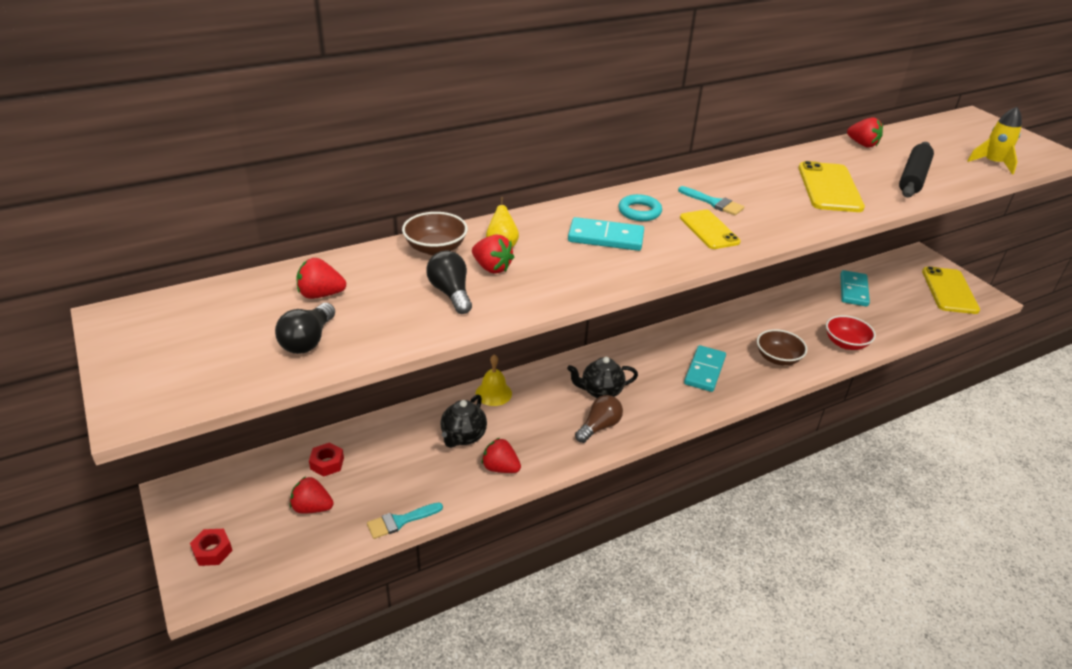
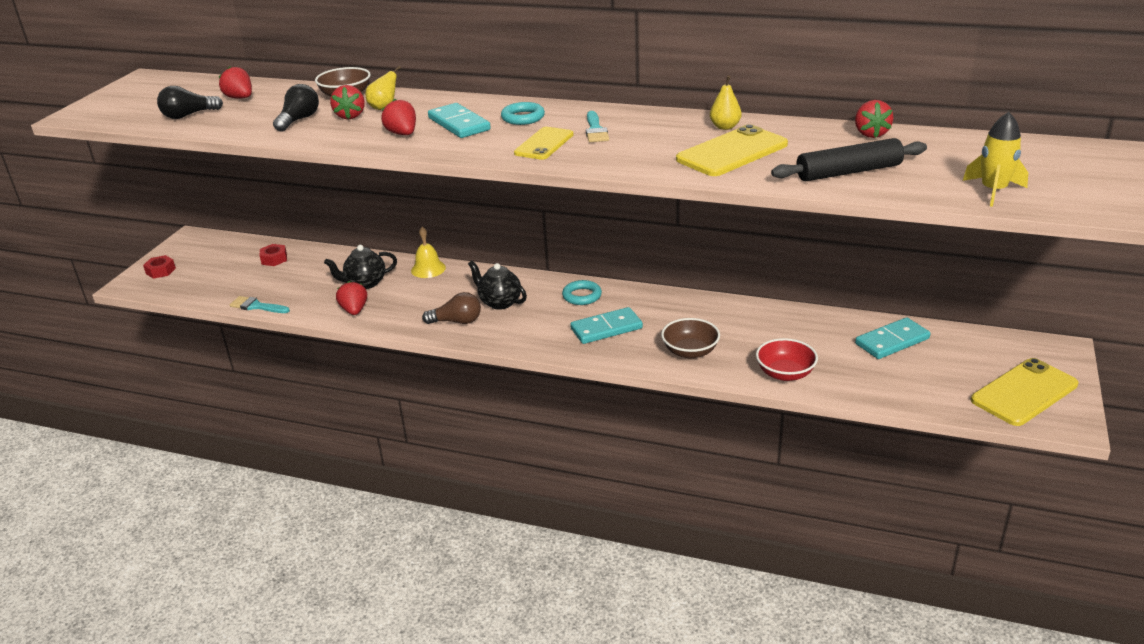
camera: 50 degrees right, 5 degrees down
red strawberry [290,476,334,514] -> red strawberry moved to [381,99,416,135]
none -> turquoise ring [562,280,602,305]
none -> yellow pear [710,76,742,130]

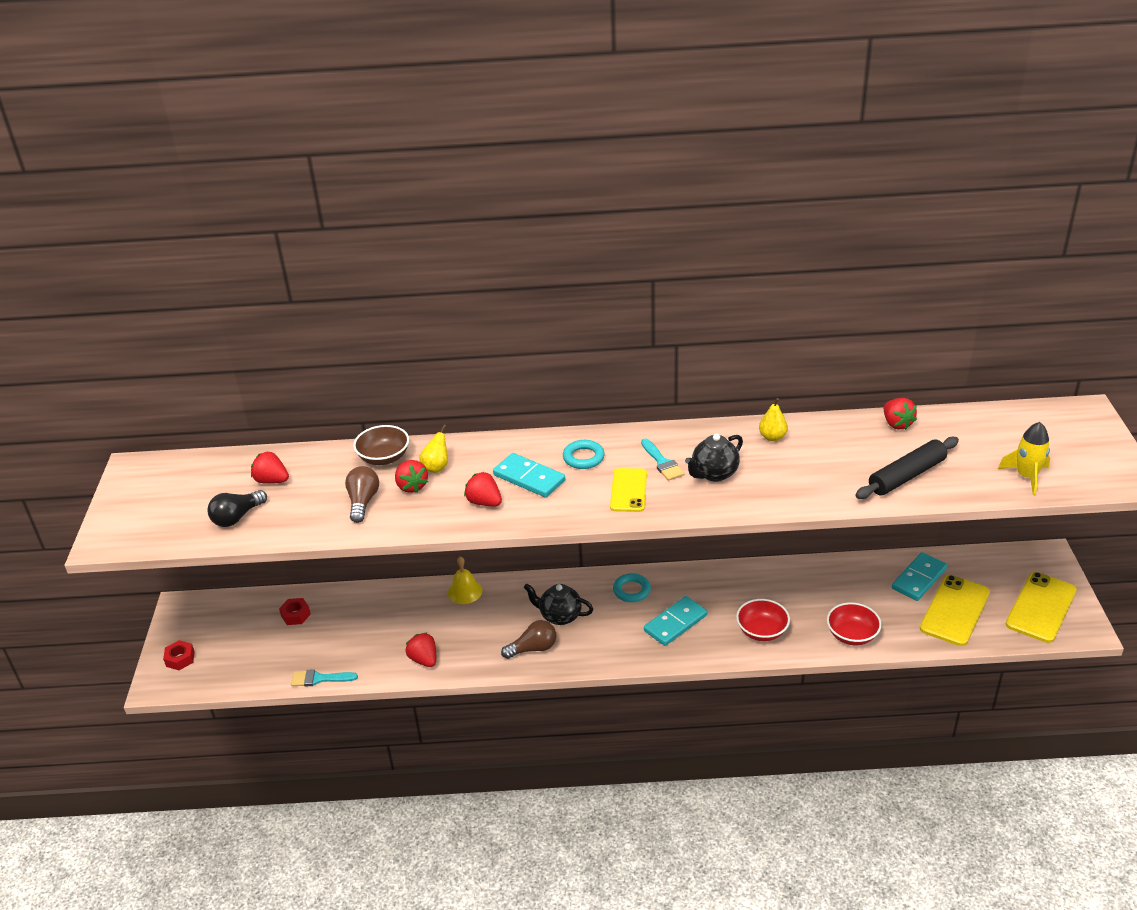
camera: 20 degrees left, 5 degrees up
black light bulb [273,84,319,132] -> brown light bulb [345,466,379,523]
black teapot [324,245,397,289] -> black teapot moved to [685,434,743,482]
brown bowl [661,318,720,359] -> red bowl [736,599,790,641]
yellow phone [676,124,788,176] -> yellow phone moved to [920,575,990,646]

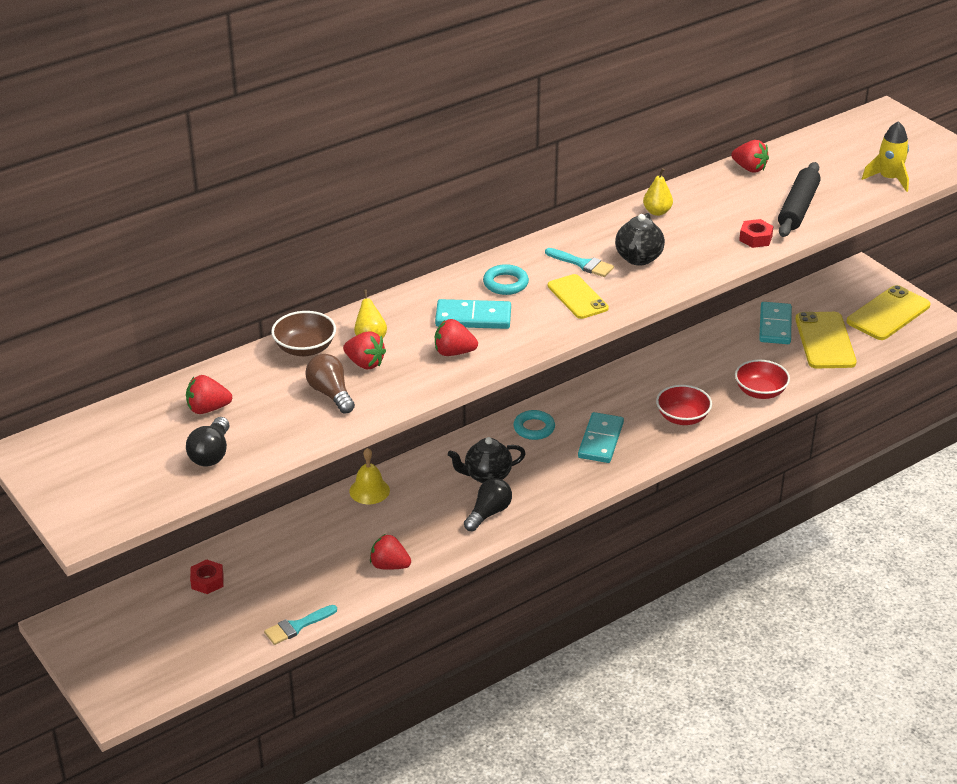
camera: 35 degrees left, 0 degrees up
red nut [163,640,195,670] -> red nut moved to [739,219,774,248]
brown light bulb [501,620,556,659] -> black light bulb [464,478,512,531]
yellow phone [1006,572,1077,643] -> yellow phone turned 45 degrees clockwise [847,285,931,340]

